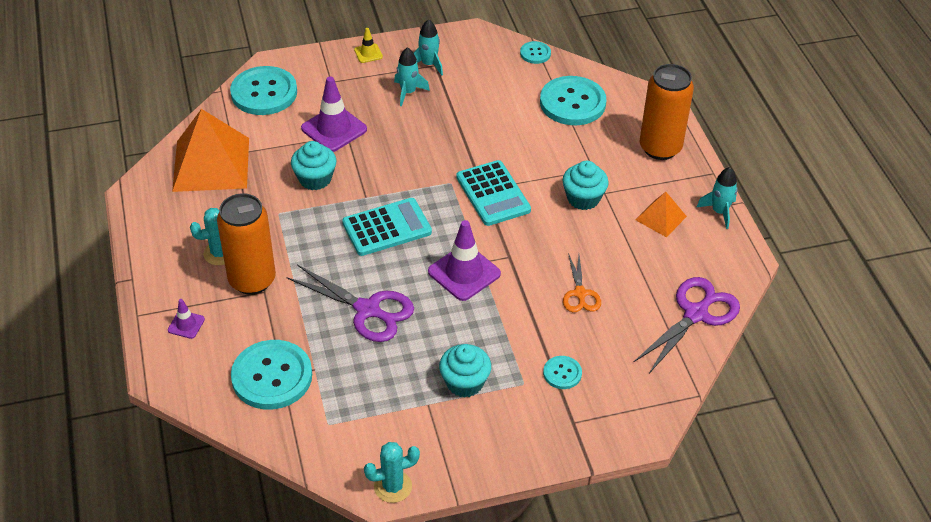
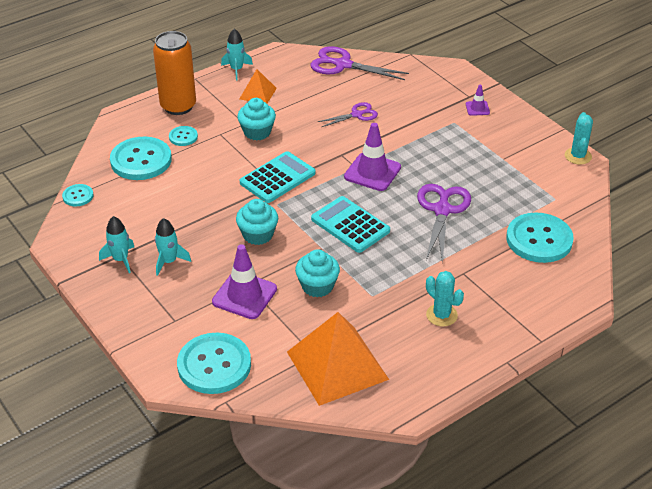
camera: 110 degrees left, 5 degrees down
purple traffic cone [168,299,205,339] -> purple traffic cone moved to [466,85,490,116]
orange can [217,193,276,295] -> none
yellow traffic cone [354,28,383,63] -> none
turquoise cactus [364,442,420,503] -> turquoise cactus turned 45 degrees clockwise [565,112,593,165]
turquoise cupcake [439,344,491,397] -> turquoise cupcake moved to [236,199,278,245]
turquoise button [543,356,582,389] -> turquoise button moved to [169,126,198,146]
orange scissors [563,253,601,312] -> purple scissors [318,102,378,127]

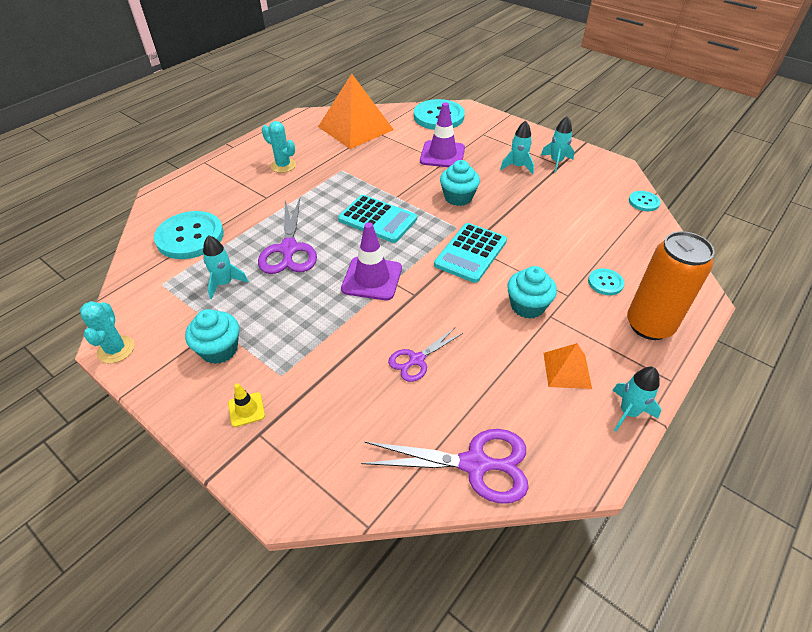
camera: 165 degrees right, 5 degrees up
turquoise button [110,137,172,180] -> none
turquoise cupcake [295,249,340,297] -> turquoise cupcake moved to [185,309,239,364]
purple traffic cone [466,85,490,116] -> yellow traffic cone [228,384,265,427]
none -> turquoise rocket [203,235,249,299]

